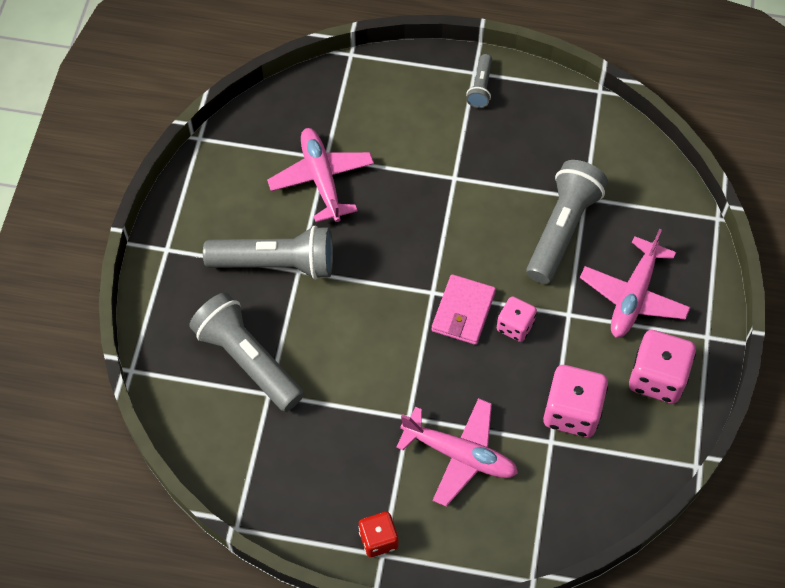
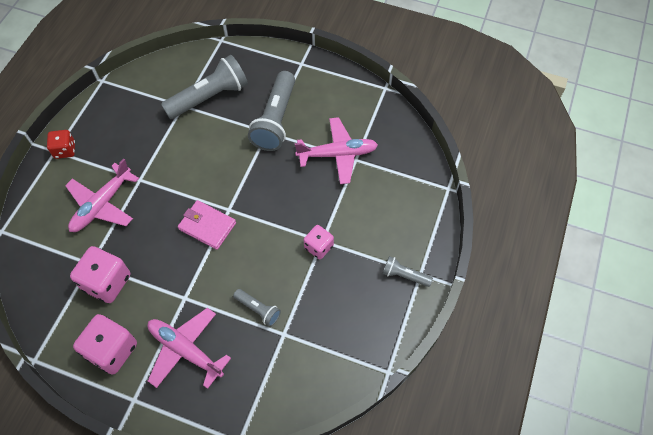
camera: 100 degrees right, 0 degrees up
pink dice [497,296,537,342] -> pink dice moved to [304,225,334,259]
grey flashlight [526,160,608,284] -> grey flashlight [233,289,281,327], size x0.49

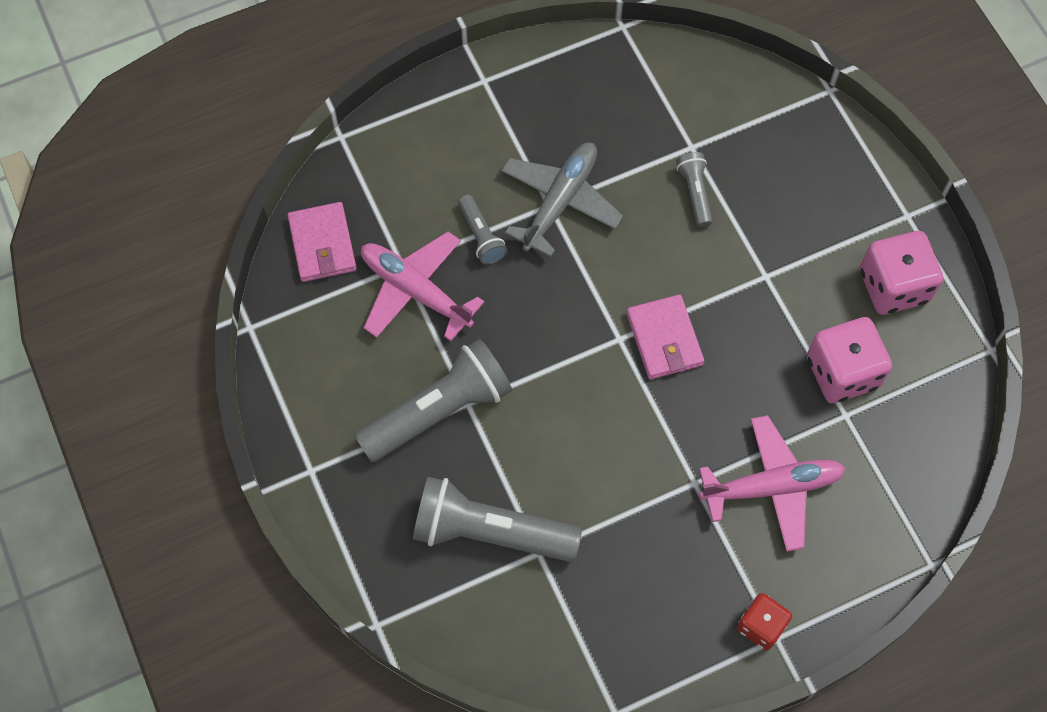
camera: 135 degrees left, 5 degrees up
pink plane [148,308,231,389] -> none
pink dice [304,225,334,259] -> grey plane [501,142,623,257]
grey flashlight [383,256,433,287] -> grey flashlight moved to [458,195,507,265]
none -> pink wallet [287,202,357,282]

